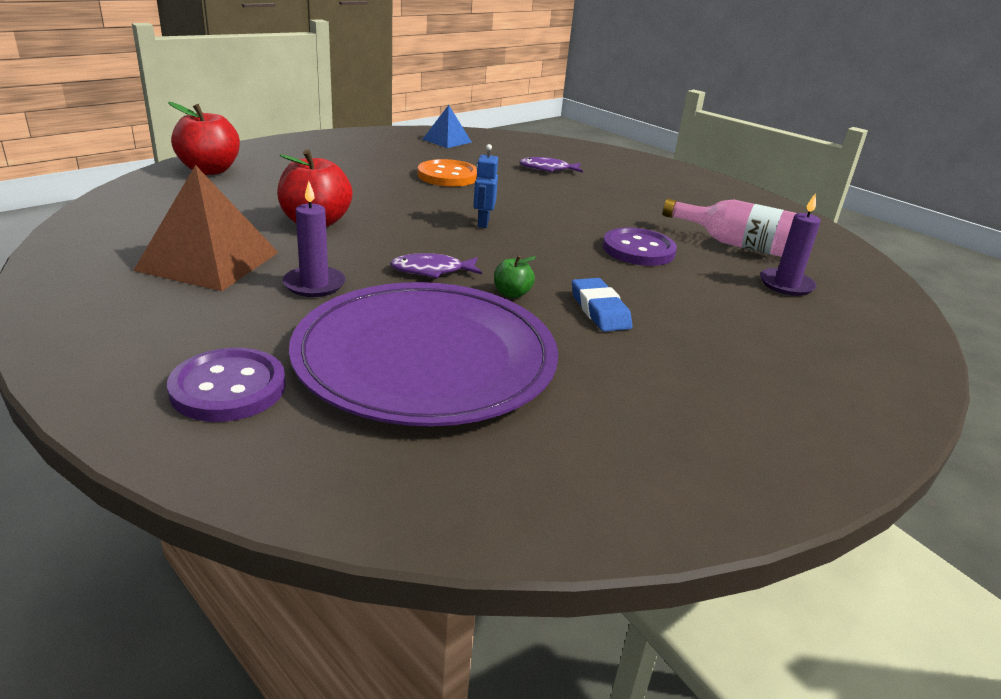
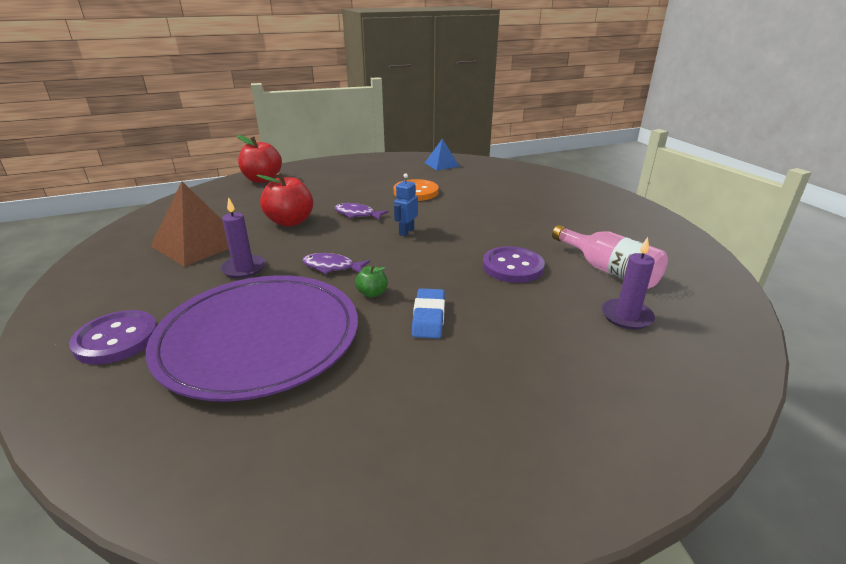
camera: 25 degrees right, 0 degrees up
purple fish [519,157,583,173] -> purple fish moved to [334,203,389,220]

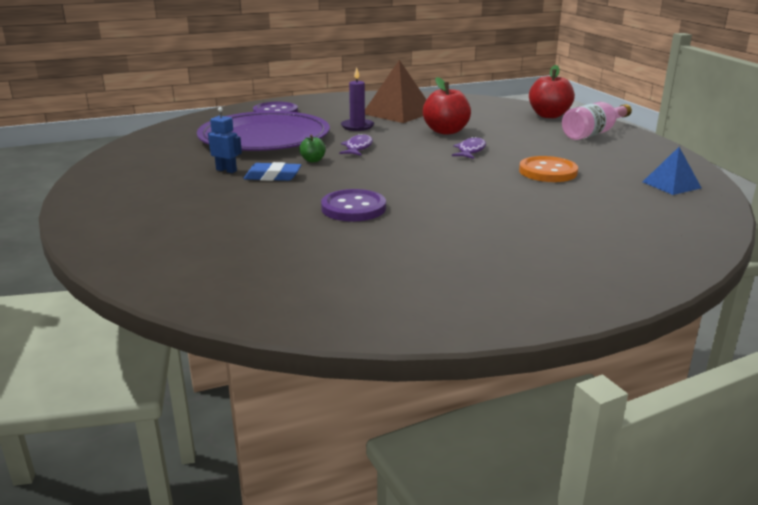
camera: 90 degrees right, 5 degrees down
blue robot [394,173,418,236] -> blue robot moved to [208,107,242,173]
pink bottle [552,225,668,289] -> pink bottle moved to [562,102,632,140]
purple candle [602,237,655,329] -> none

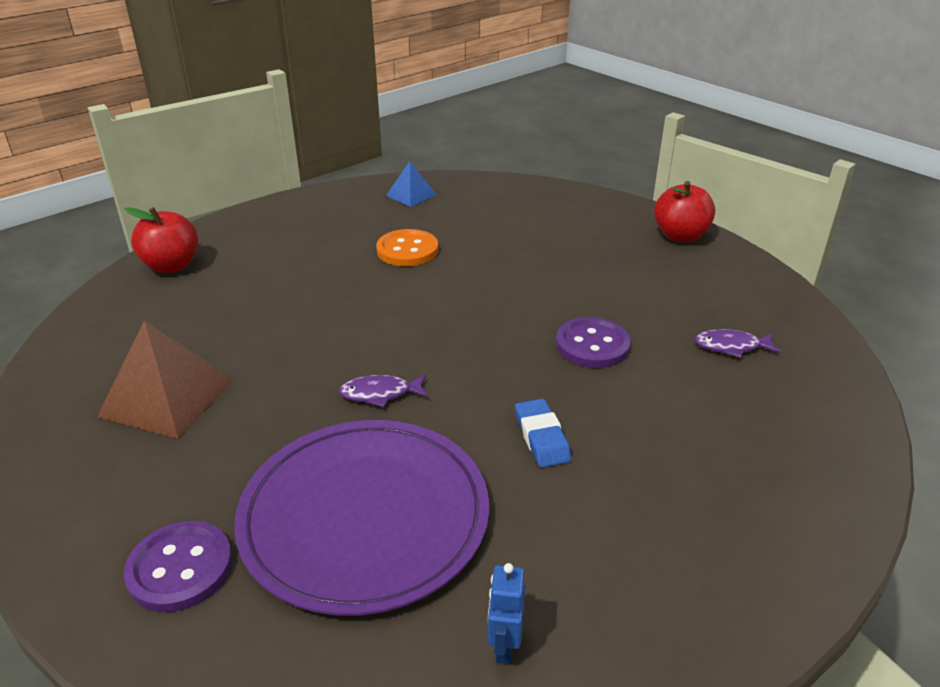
camera: 110 degrees left, 10 degrees up
blue robot [208,107,242,173] -> blue robot moved to [488,563,525,664]
green apple [299,135,326,162] -> none
purple candle [341,67,374,131] -> none
red apple [423,77,471,135] -> red apple moved to [654,181,715,242]
purple fish [452,136,486,159] -> purple fish moved to [695,329,781,358]
pink bottle [562,102,632,140] -> none

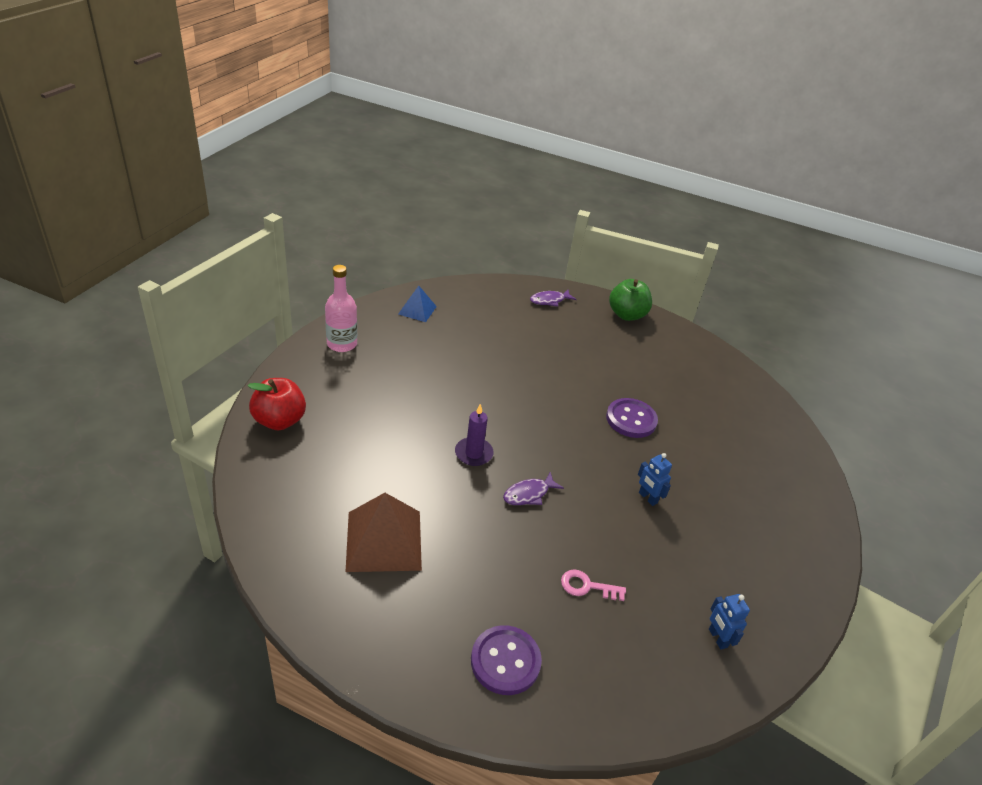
camera: 30 degrees left, 5 degrees up
purple plate [234,420,489,616] -> pink key [561,569,626,601]
orange button [376,229,438,266] -> none
blue eraser [515,399,571,468] -> blue robot [638,453,672,506]
red apple [654,181,715,242] -> green apple [609,279,652,321]
purple fish [695,329,781,358] -> purple fish moved to [530,290,577,307]
none -> pink bottle [325,265,357,352]
none -> purple candle [455,404,494,466]

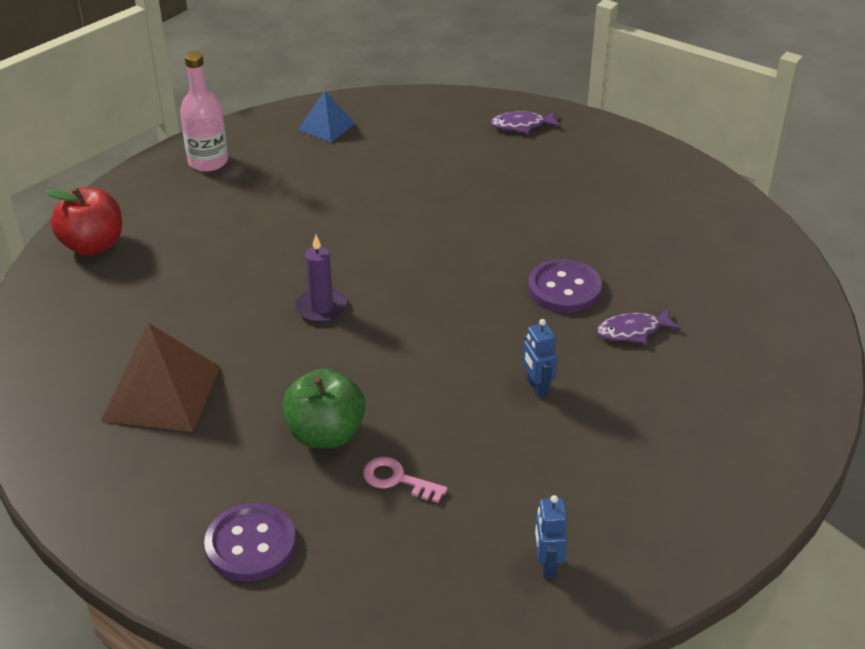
camera: 20 degrees right, 0 degrees up
purple fish [503,472,564,505] -> purple fish moved to [596,308,681,344]
green apple [609,279,652,321] -> green apple moved to [283,369,365,448]

